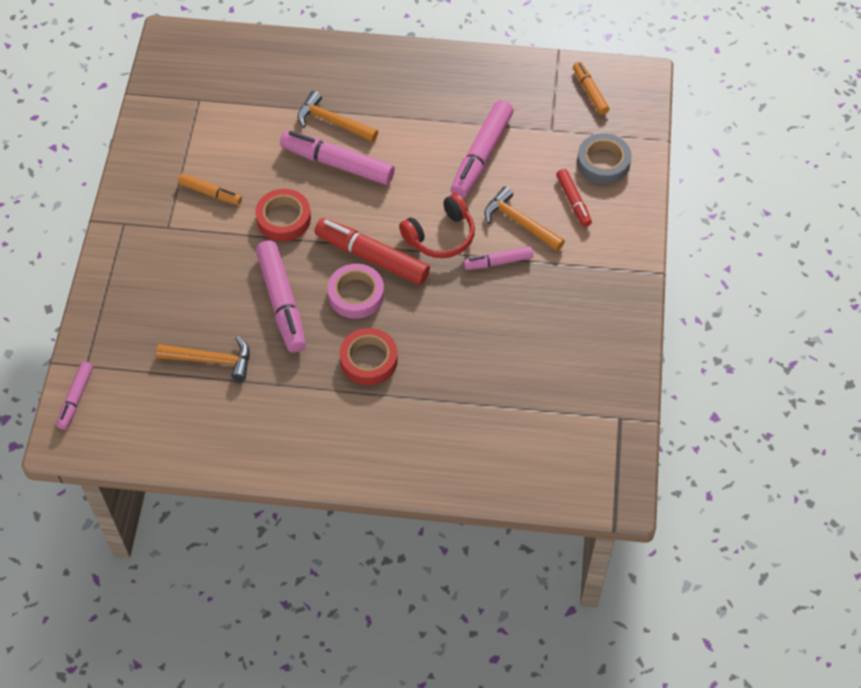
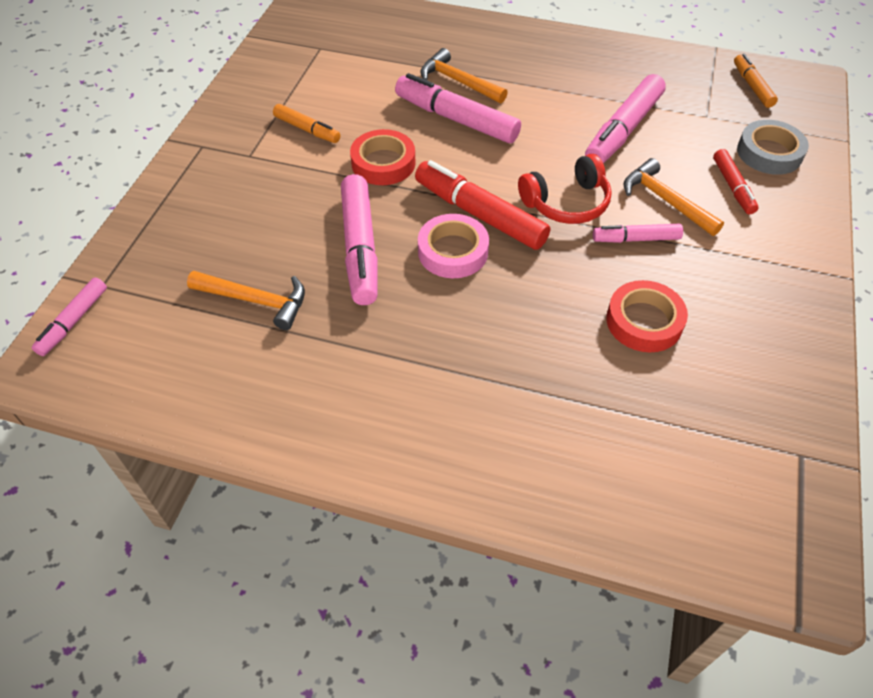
camera: 10 degrees right, 5 degrees down
red tape [340,328,398,385] -> red tape moved to [606,280,688,352]

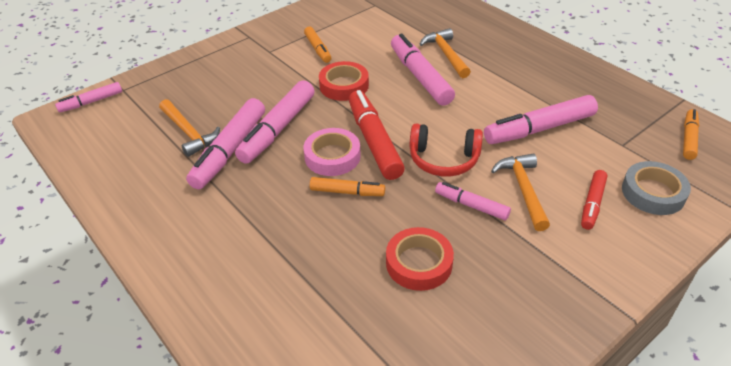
camera: 35 degrees right, 10 degrees down
none -> pink marker [186,98,265,189]
none -> orange marker [310,177,385,196]

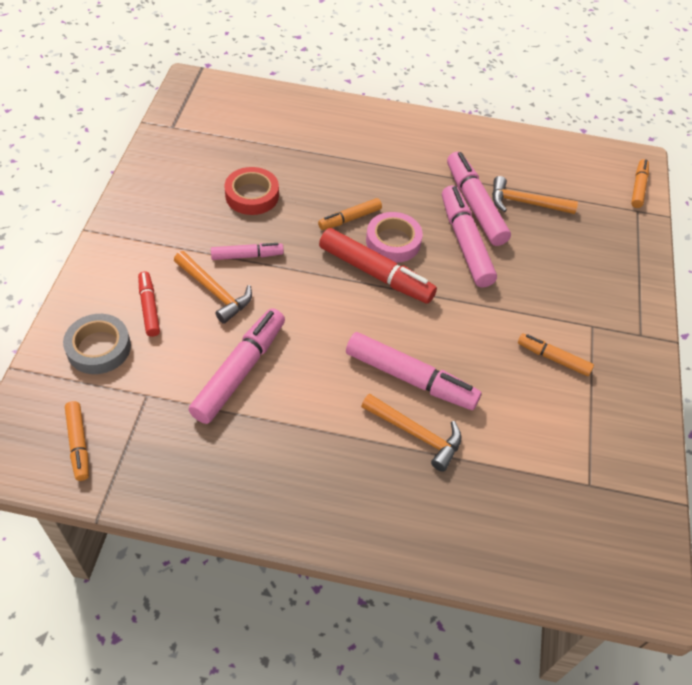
camera: 135 degrees right, 10 degrees up
pink marker [55,82,122,113] -> orange marker [631,159,649,208]
red tape [319,61,369,101] -> none
red headphones [410,124,483,177] -> none

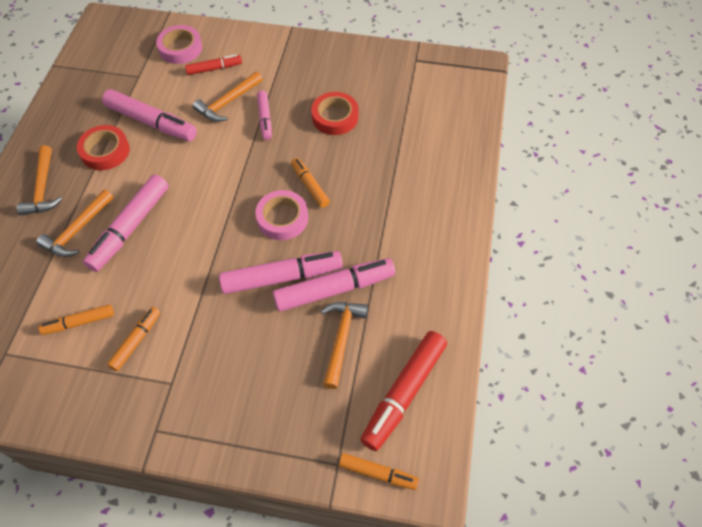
camera: 95 degrees right, 5 degrees up
grey tape [63,314,131,374] -> pink tape [156,25,202,64]
orange marker [65,401,89,481] -> orange marker moved to [39,304,114,335]
red marker [319,228,437,304] -> red marker moved to [360,331,447,451]
none -> orange hammer [17,145,62,215]
none -> red tape [77,125,130,170]

